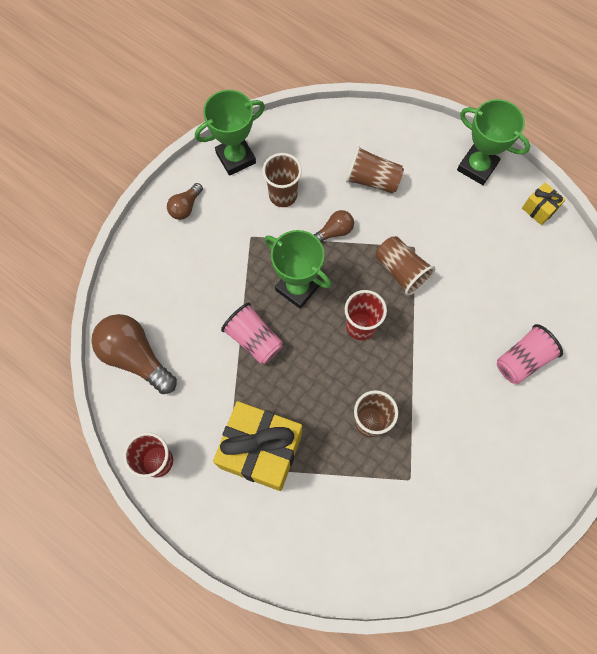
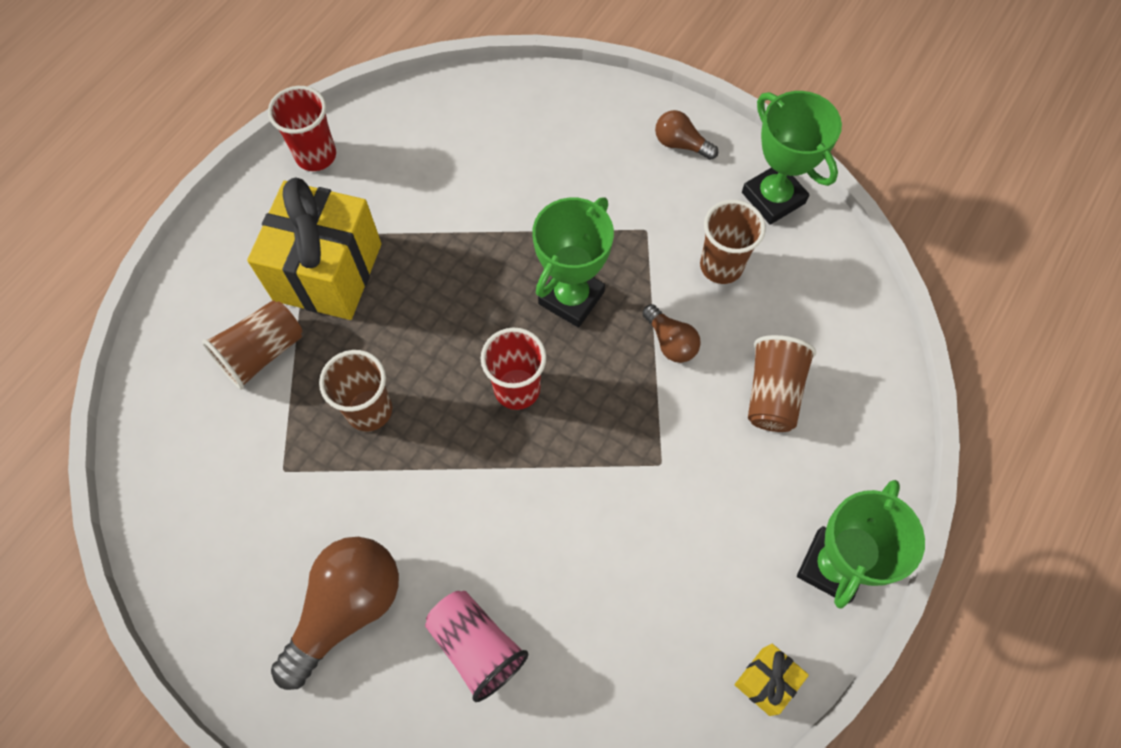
camera: 85 degrees right, 5 degrees down
brown light bulb [91,314,177,394] -> brown light bulb moved to [271,537,399,690]
pink cup [221,303,283,364] -> none
brown cup [376,236,435,296] -> brown cup moved to [202,300,303,390]

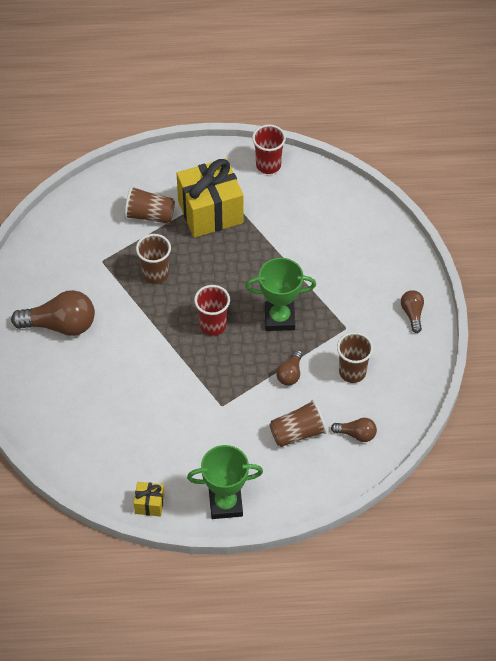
camera: 55 degrees right, 10 degrees down
pink cup [425,591,528,702] -> none
green trophy [742,91,842,225] -> none
none -> brown light bulb [331,418,377,442]

